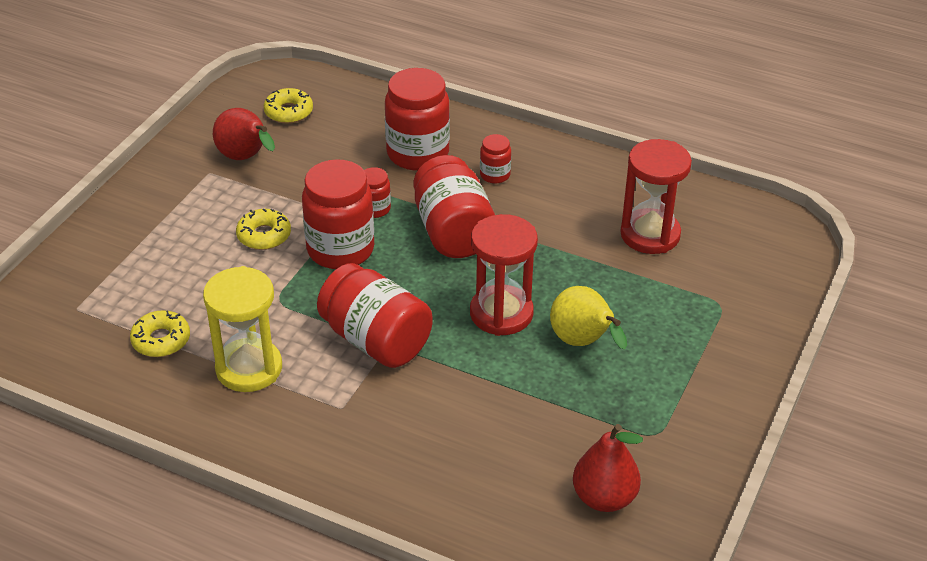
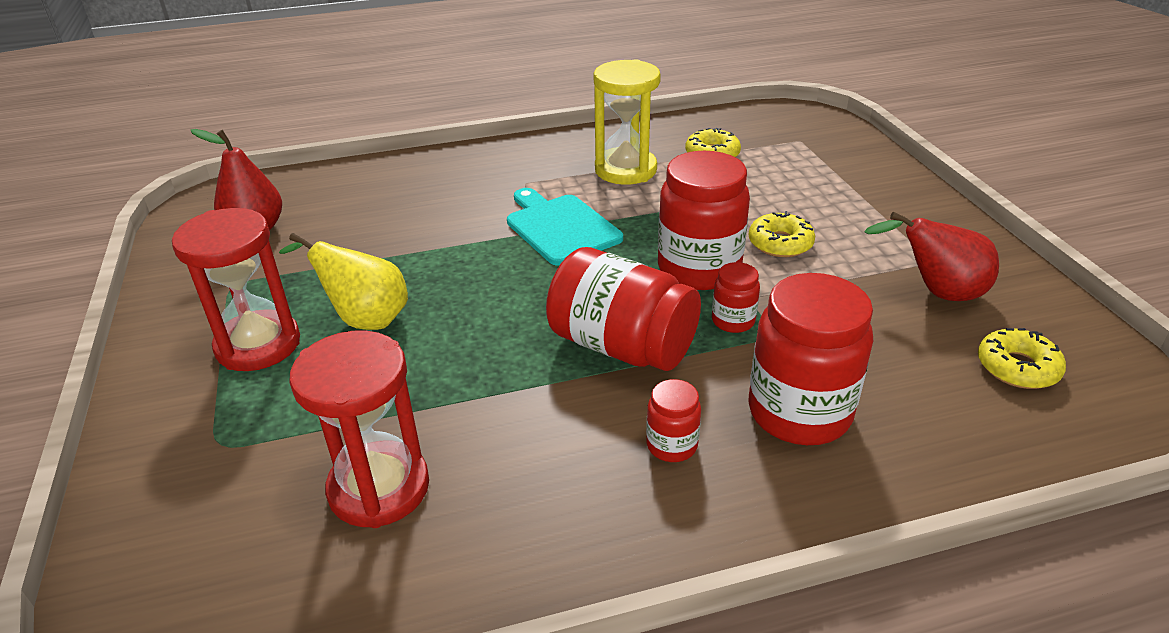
camera: 140 degrees right, 5 degrees down
red jar [317,263,433,368] -> turquoise cutting board [507,188,623,266]
red hourglass [470,214,538,336] -> red hourglass moved to [172,208,300,371]

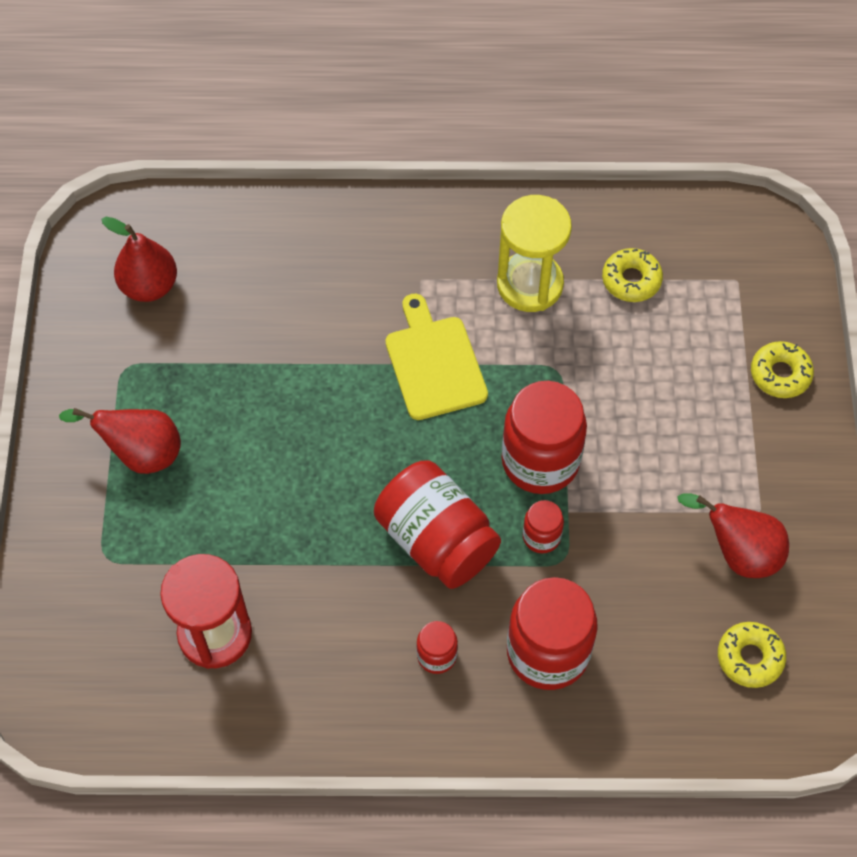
camera: 15 degrees right, 25 degrees up
red hourglass [172,208,300,371] -> red pear [59,408,181,474]
yellow pear [279,233,408,330] -> none
turquoise cutting board [507,188,623,266] -> yellow cutting board [386,294,488,420]
yellow donut [748,211,815,257] -> yellow donut moved to [751,341,814,398]

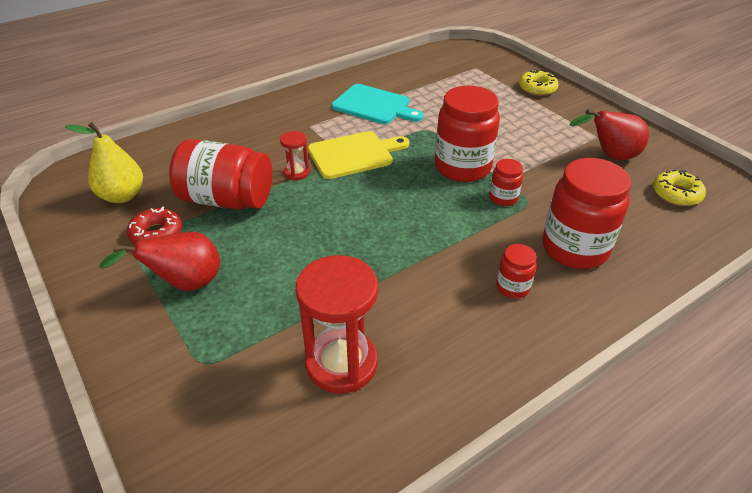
camera: 35 degrees left, 20 degrees down
red pear [101,217,177,302] -> yellow pear [65,122,143,203]
red jar [374,460,501,589] -> red jar moved to [169,139,272,209]
yellow cutting board [386,294,488,420] -> yellow cutting board turned 120 degrees clockwise [308,131,409,179]
yellow hourglass [497,195,572,312] -> turquoise cutting board [332,84,423,124]
yellow donut [602,248,663,302] -> none
none -> red donut [127,207,182,244]
none -> red hourglass [280,131,309,181]

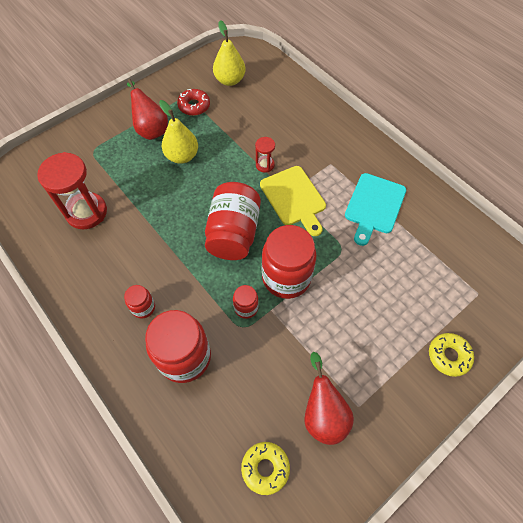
camera: 85 degrees right, 20 degrees up
red jar [169,139,272,209] -> red jar moved to [205,182,261,260]
none -> yellow pear [159,100,198,164]

